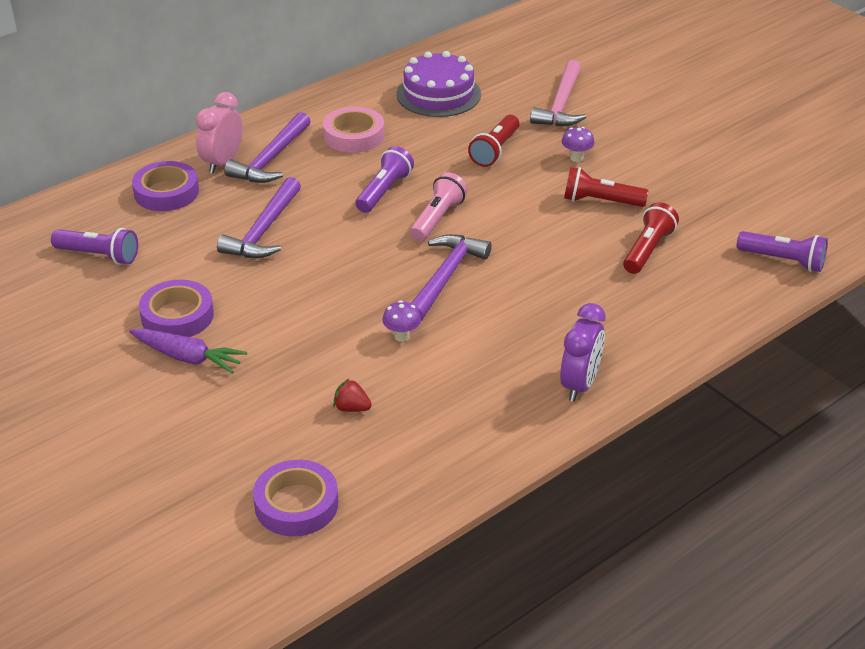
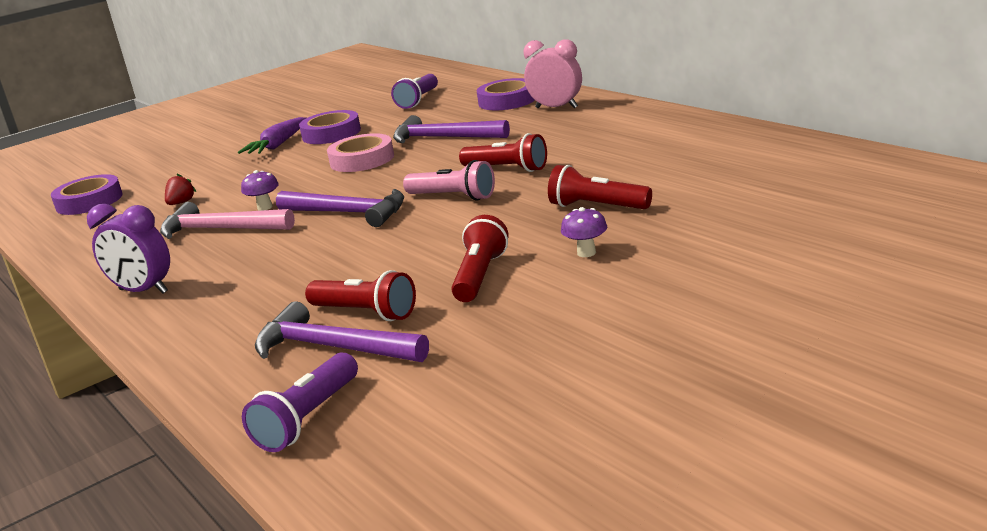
camera: 95 degrees right, 15 degrees down
purple hammer [224,112,311,183] -> purple hammer moved to [255,301,429,362]
pink tape [323,107,384,153] -> pink tape moved to [327,133,394,172]
purple flashlight [356,146,414,213] -> red flashlight [459,133,547,172]
purple cake [396,51,481,117] -> none
pink hammer [530,60,586,126] -> pink hammer moved to [160,202,295,239]

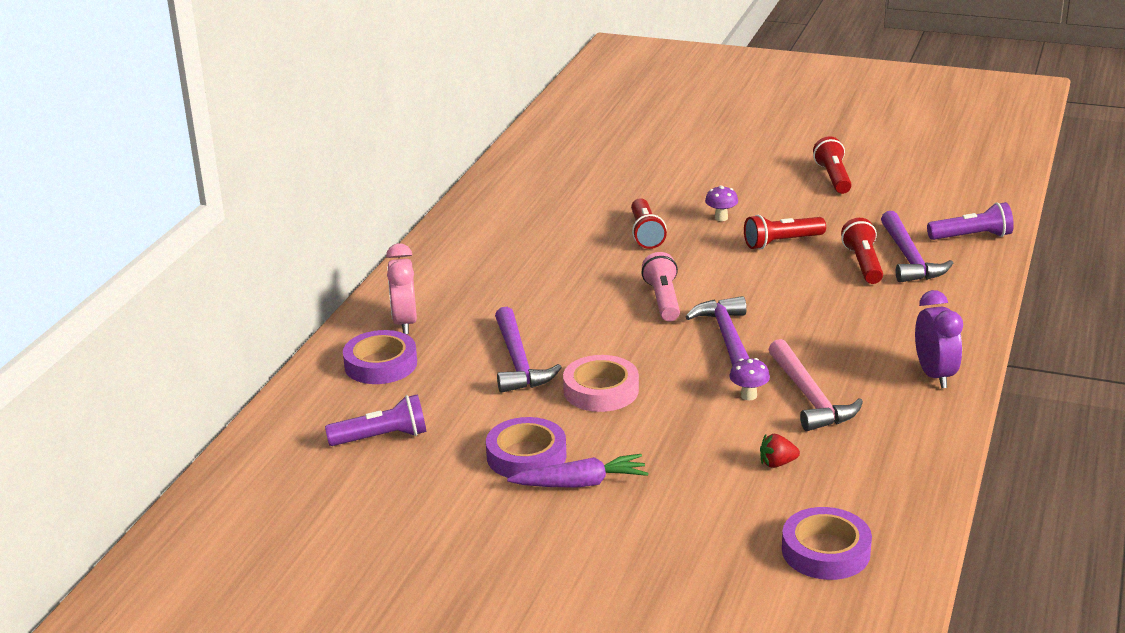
camera: 125 degrees left, 5 degrees up
red flashlight [459,133,547,172] -> red flashlight moved to [813,136,852,194]

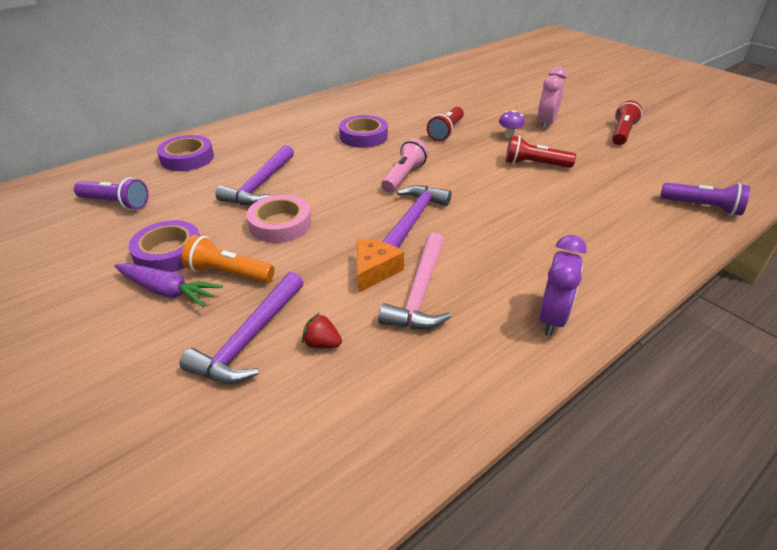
camera: 30 degrees right, 10 degrees up
pink clock [386,243,417,334] -> pink clock moved to [538,67,567,130]
purple mushroom [729,358,770,400] -> orange cheese [357,239,404,293]
purple tape [782,507,872,580] -> purple tape moved to [339,115,388,148]
red flashlight [841,218,883,284] -> none
purple hammer [881,211,953,282] -> purple hammer moved to [180,272,304,384]
none -> orange flashlight [181,235,275,283]

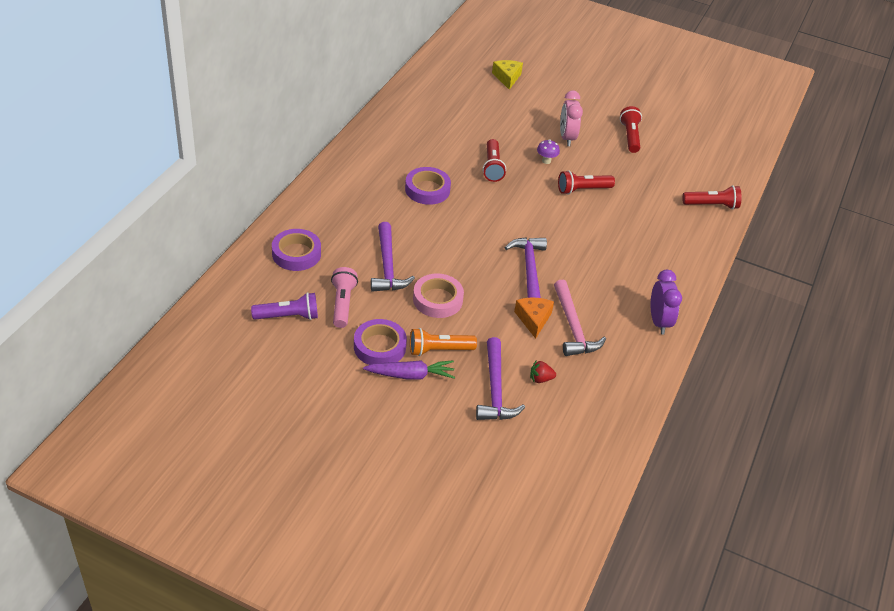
camera: 30 degrees left, 5 degrees up
pink flashlight [381,139,428,192] -> pink flashlight moved to [331,267,358,328]
purple flashlight [660,182,750,216] -> red flashlight [682,185,742,209]
none -> yellow cheese [492,60,523,90]

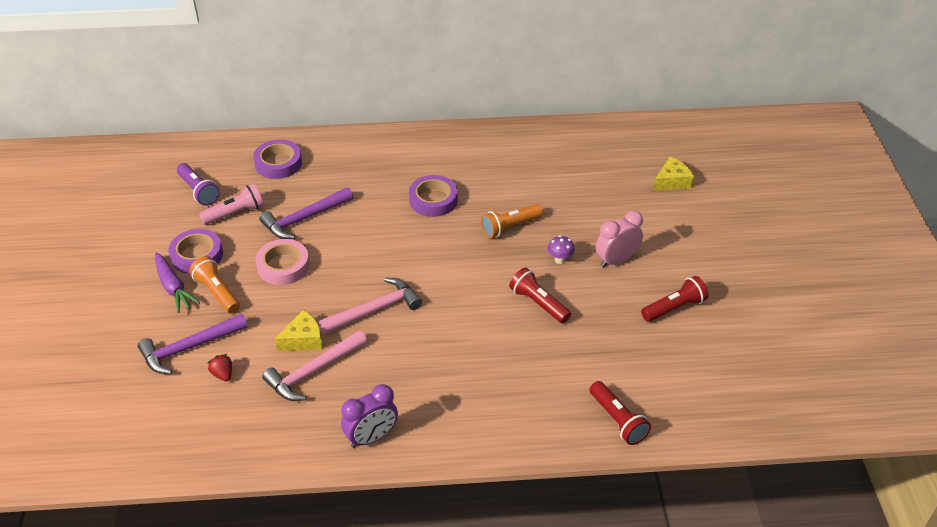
camera: 65 degrees right, 0 degrees up
red flashlight [483,139,506,182] -> orange flashlight [481,204,543,238]
purple hammer [505,237,547,298] -> pink hammer [318,278,422,335]
orange cheese [514,297,554,339] -> yellow cheese [275,310,323,351]

